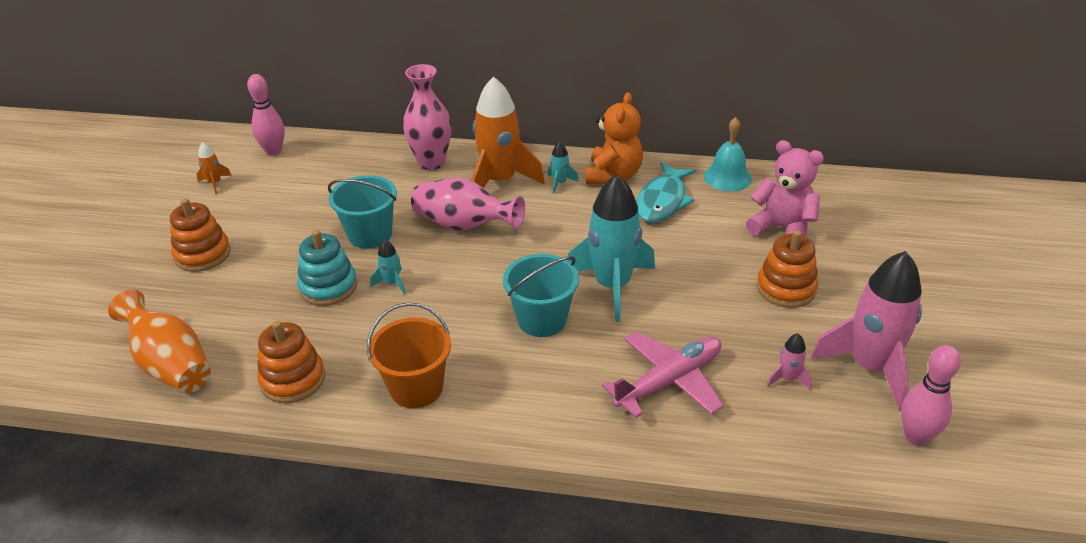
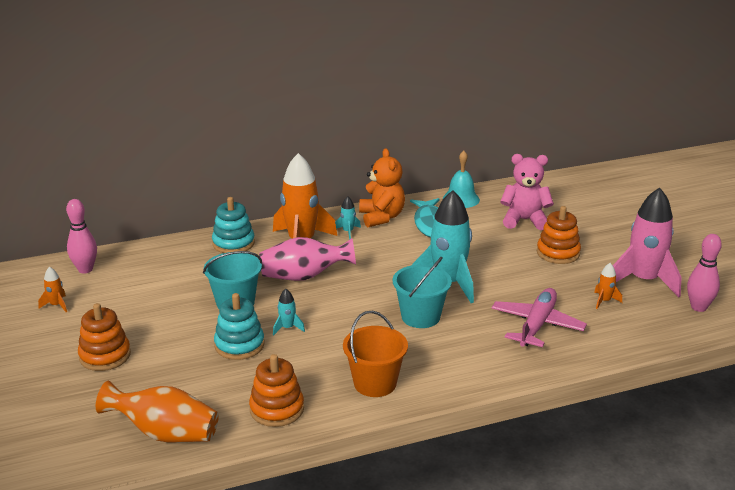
camera: 30 degrees left, 10 degrees down
pink vase [403,64,452,170] -> turquoise stacking toy [212,197,255,253]
pink rocket [767,333,812,390] -> orange rocket [594,263,622,309]

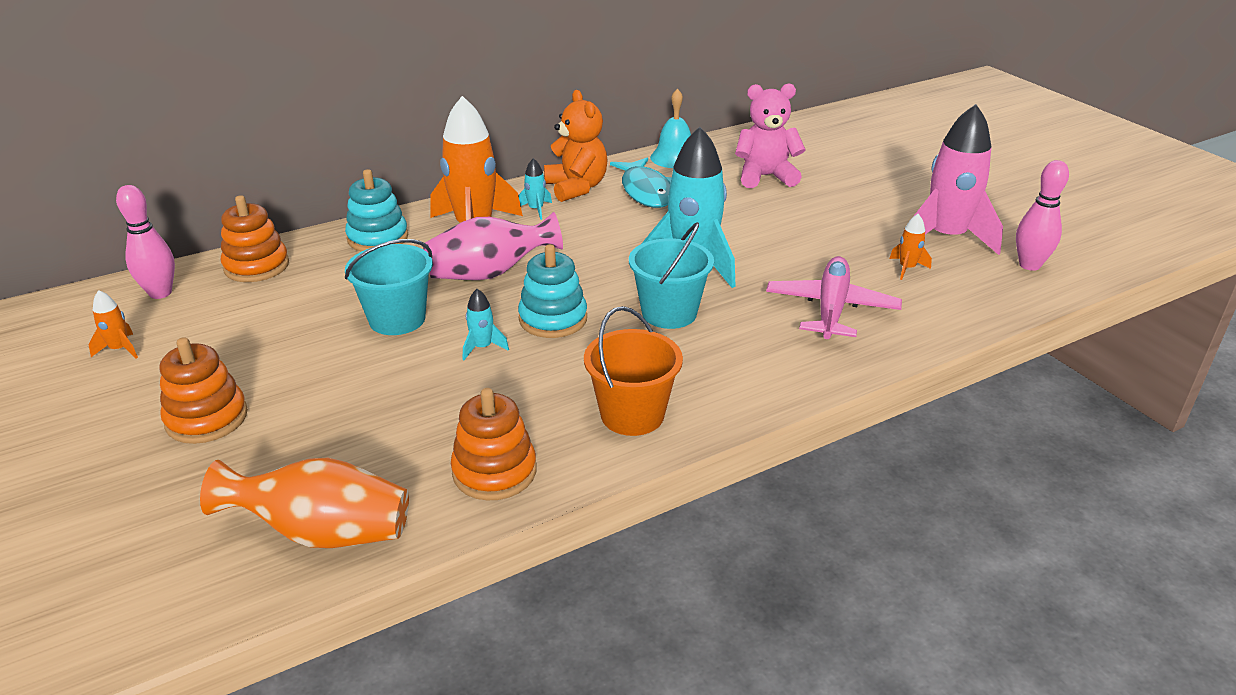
camera: 10 degrees left, 5 degrees up
turquoise stacking toy [214,293,264,360] -> turquoise stacking toy moved to [518,244,587,338]
orange stacking toy [537,206,581,264] -> orange stacking toy moved to [221,195,289,282]

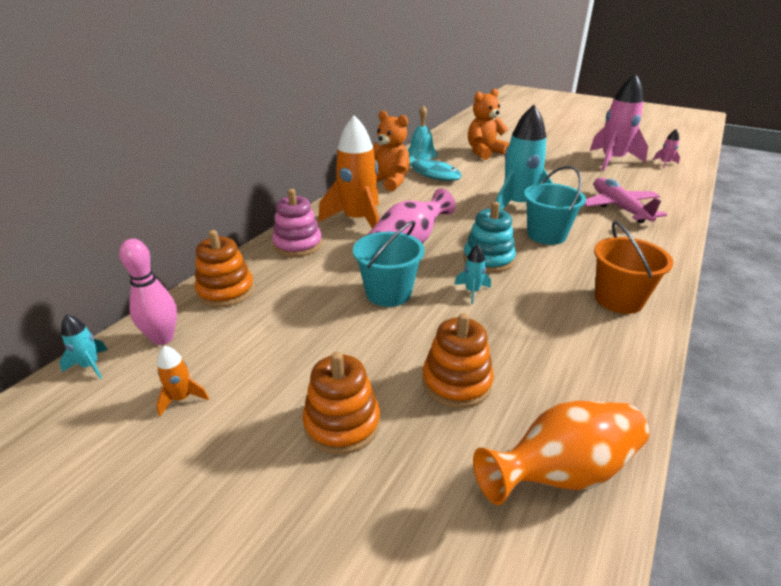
camera: 30 degrees left, 0 degrees up
turquoise stacking toy [345,169,408,251] -> pink stacking toy [272,189,322,257]
orange stacking toy [451,388,537,500] -> orange stacking toy moved to [422,313,494,408]
turquoise rocket [518,158,552,220] -> turquoise rocket moved to [59,314,108,379]
pink teddy bear [735,83,806,188] -> orange teddy bear [468,89,509,160]
orange rocket [890,214,932,280] -> none
pink bowling pin [1016,160,1069,271] -> pink rocket [653,129,680,168]

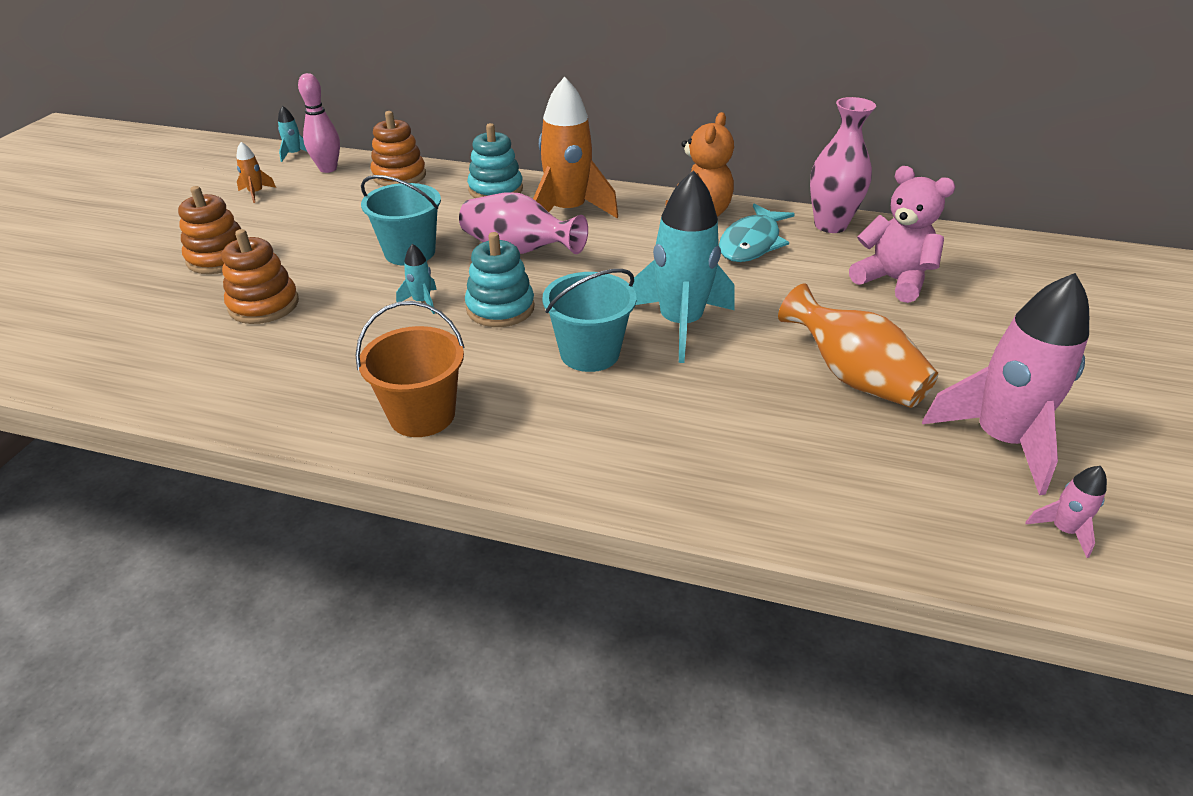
camera: 75 degrees right, 5 degrees up
pink stacking toy [272,189,322,257] -> turquoise stacking toy [467,123,523,198]
turquoise bell [407,105,438,160] -> pink vase [810,97,876,233]
orange teddy bear [468,89,509,160] -> pink teddy bear [849,166,955,303]
orange vase [473,401,649,505] -> orange vase moved to [778,283,938,408]
pink plane [584,178,667,223] -> none

